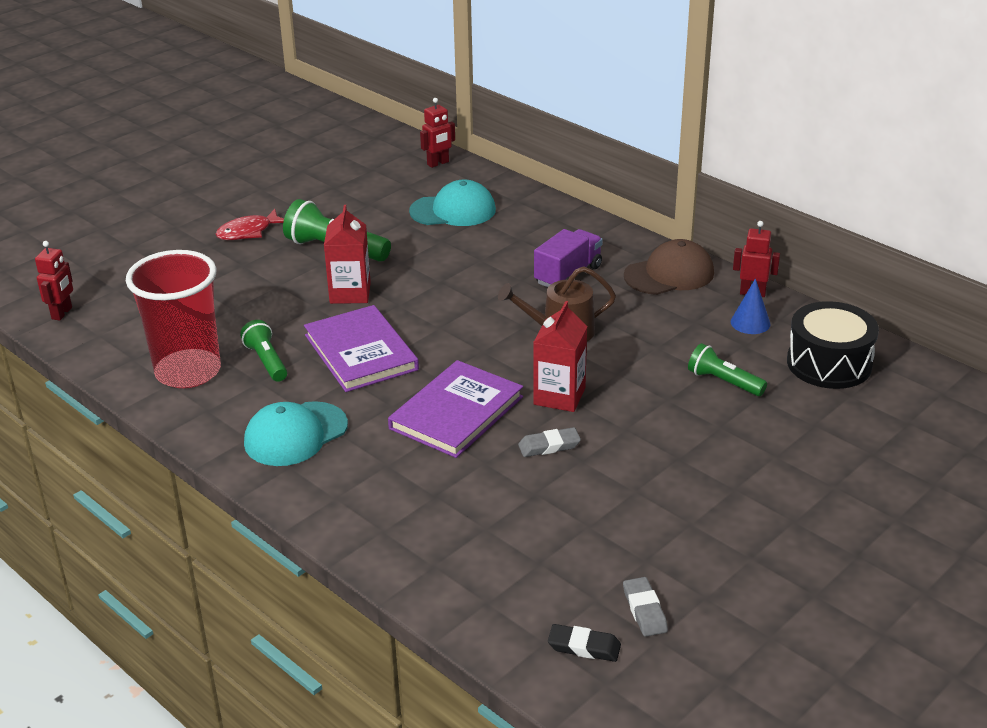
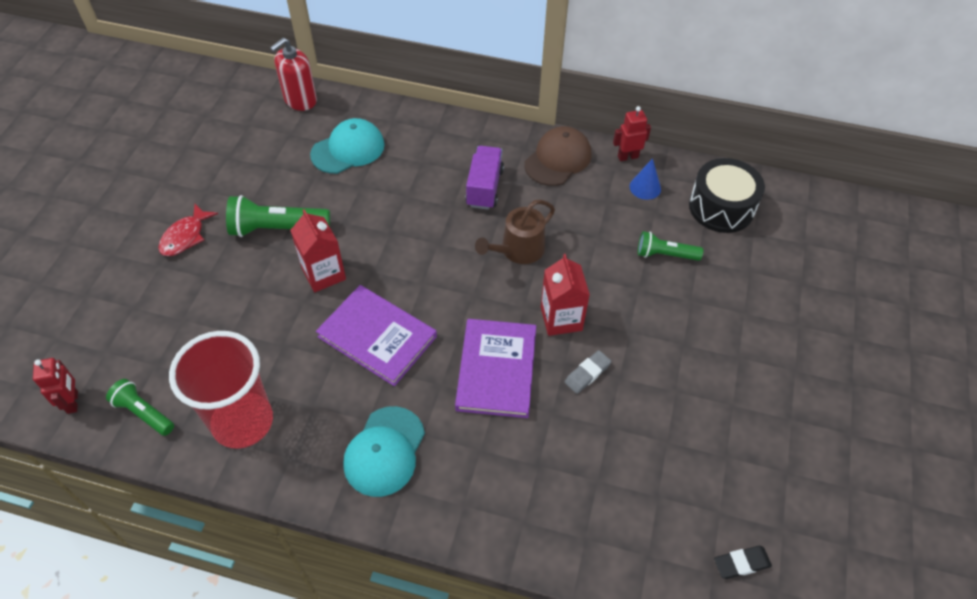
camera: 30 degrees left, 20 degrees up
green flashlight [240,320,287,382] -> green flashlight moved to [106,379,174,436]
red robot [420,98,455,168] -> red soap dispenser [270,38,317,111]
grey eraser [623,577,668,637] -> none

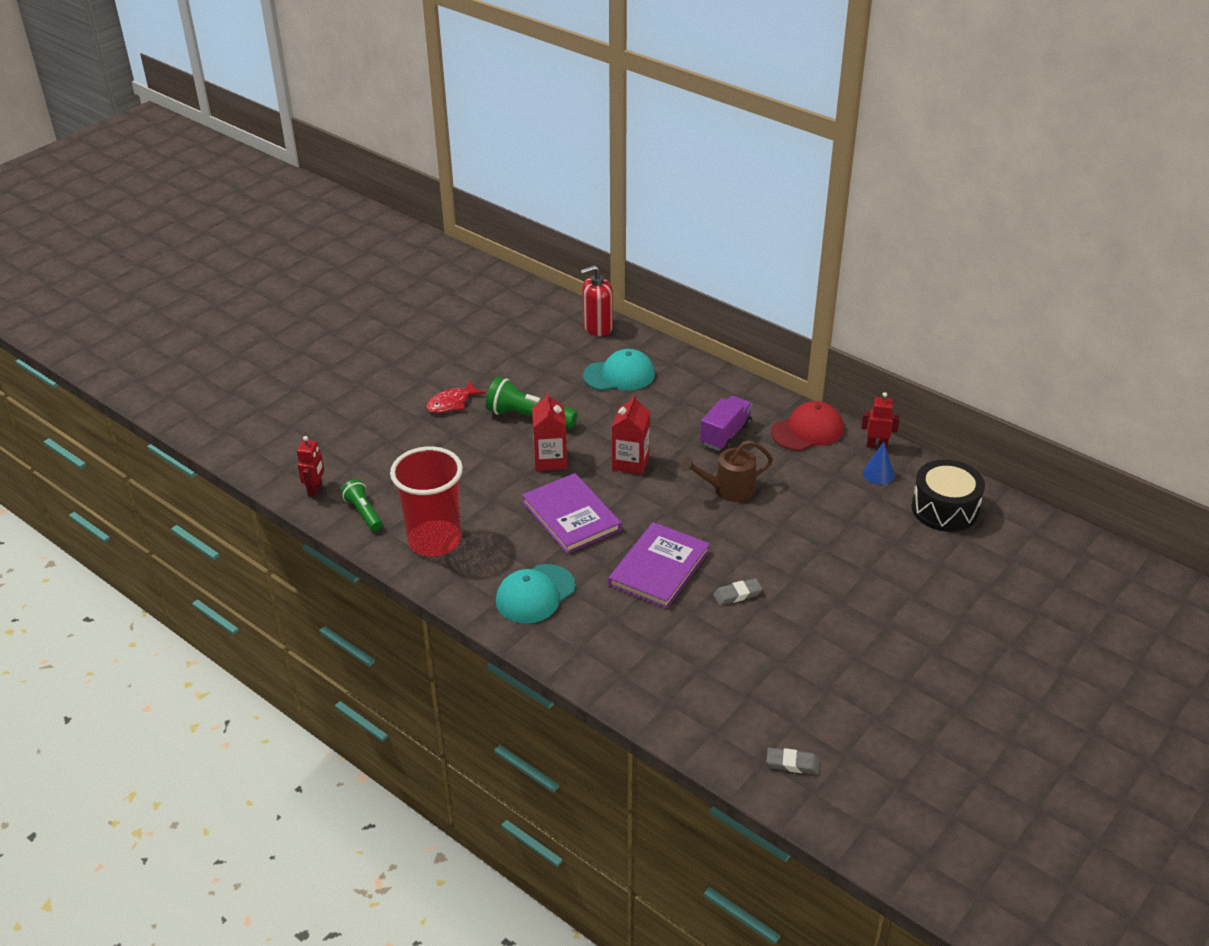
camera: 25 degrees right, 15 degrees down
brown cap [524,126,592,186] -> red cap [771,401,844,451]
red carton [541,254,590,336] -> red carton moved to [612,394,650,475]
green flashlight [638,231,703,261] -> none
black eraser [714,546,772,579] -> grey eraser [766,748,820,774]

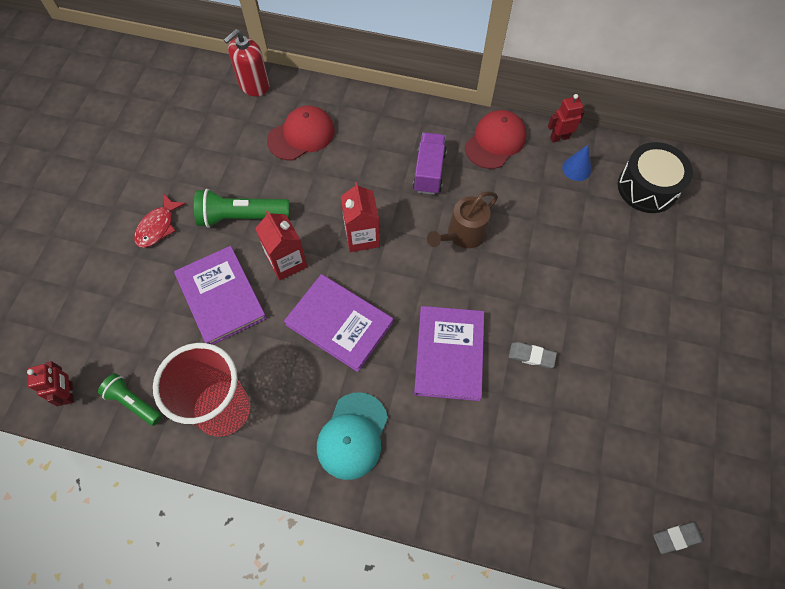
camera: 25 degrees left, 25 degrees up
turquoise cap [583,349,655,391] -> red cap [267,105,335,160]
grey eraser [713,578,763,605] -> grey eraser turned 60 degrees clockwise [508,342,557,368]
none -> purple book [174,246,267,345]

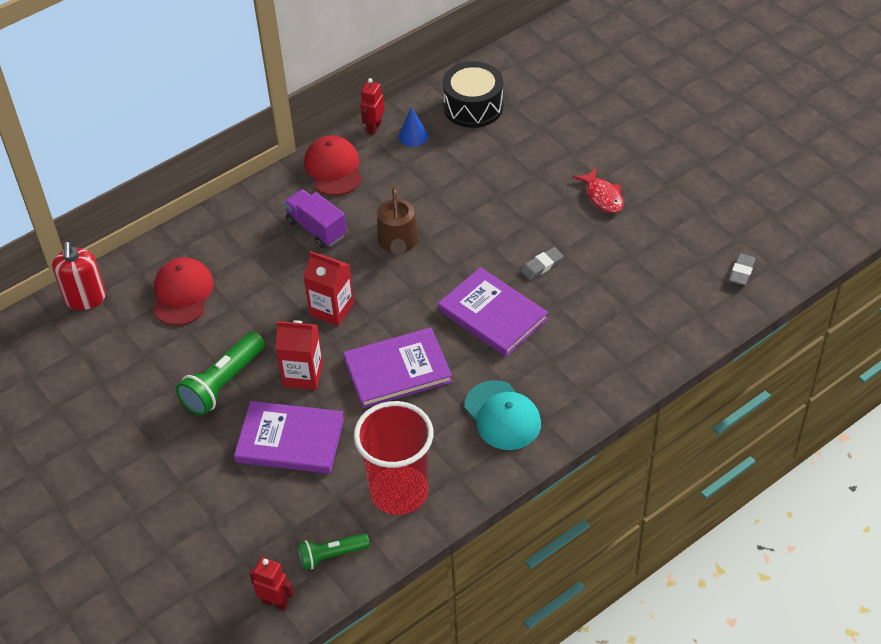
camera: 50 degrees left, 15 degrees down
red fish [134,194,186,248] -> red fish moved to [573,168,623,213]

